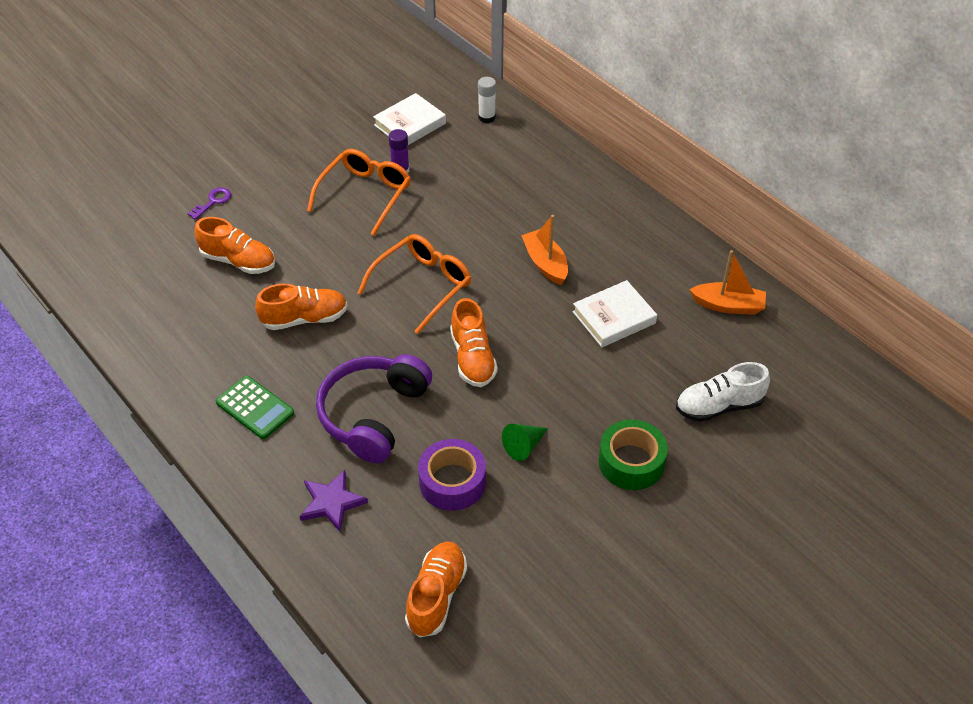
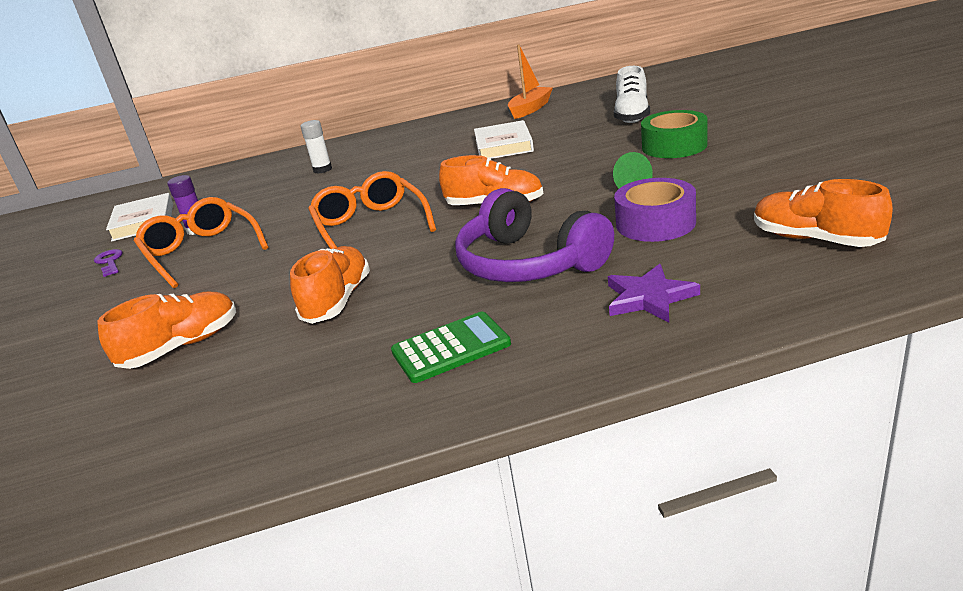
camera: 60 degrees left, 20 degrees down
purple key [187,187,231,220] -> purple key moved to [94,249,123,277]
white glue stick [478,77,496,123] -> white glue stick moved to [301,120,332,174]
orange boat [521,215,568,285] -> none

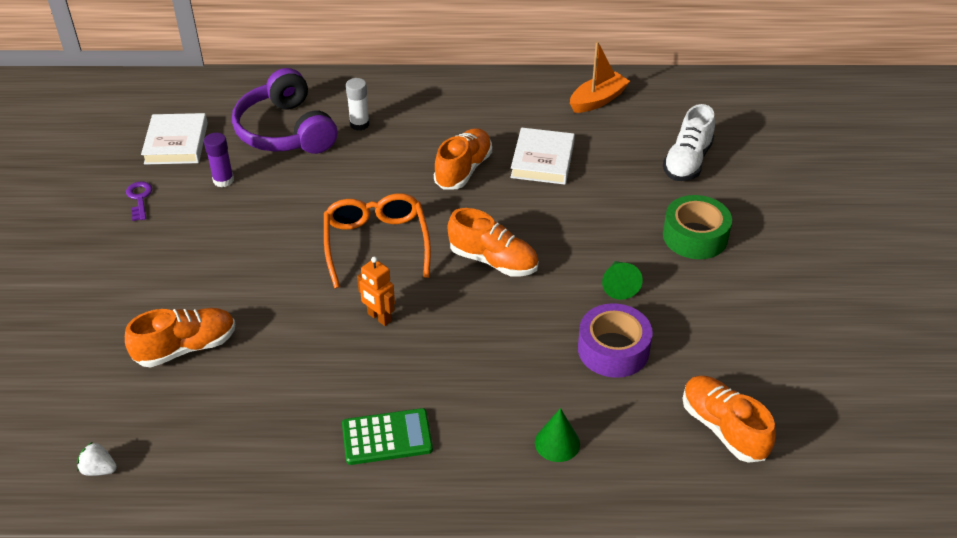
camera: 10 degrees right, 15 degrees up
orange glasses [134,197,268,288] -> none
orange shoe [290,246,370,324] -> orange shoe moved to [434,128,492,189]
purple headphones [455,188,614,282] -> purple headphones moved to [232,68,337,154]
purple star [608,264,700,323] -> green cone [535,408,580,462]
none -> white strawberry [77,442,117,476]
none -> orange robot [357,257,395,326]

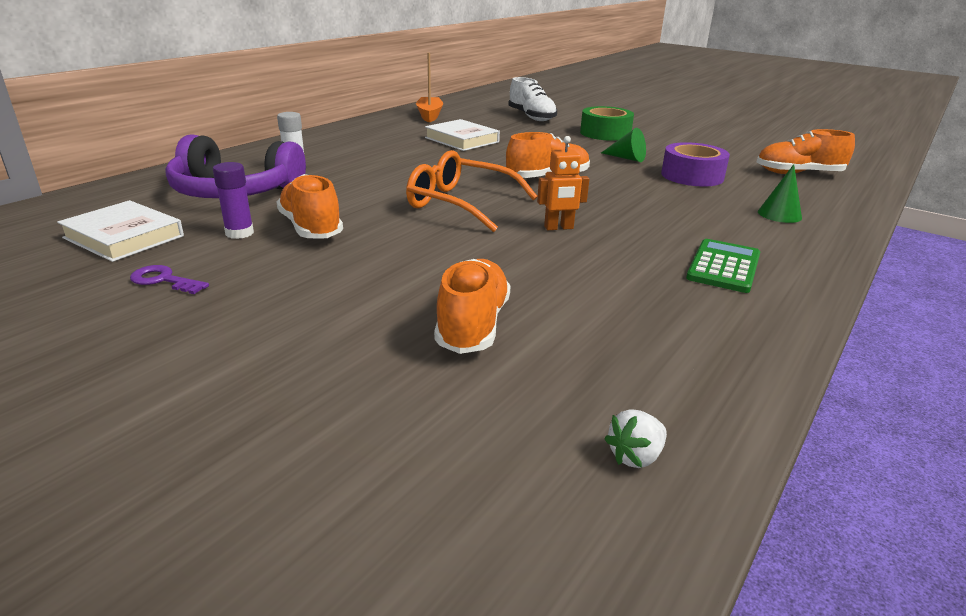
camera: 55 degrees left, 15 degrees down
orange shoe [434,128,492,189] -> orange shoe moved to [277,174,343,238]

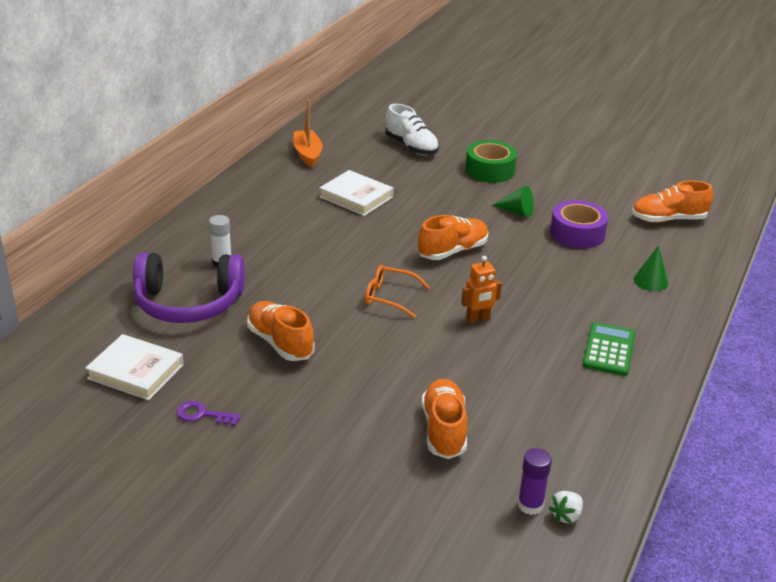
camera: 10 degrees left, 5 degrees up
purple glue stick [213,162,254,239] -> purple glue stick moved to [517,448,552,515]
orange glasses [406,150,538,232] -> orange glasses [365,265,430,318], size x0.64

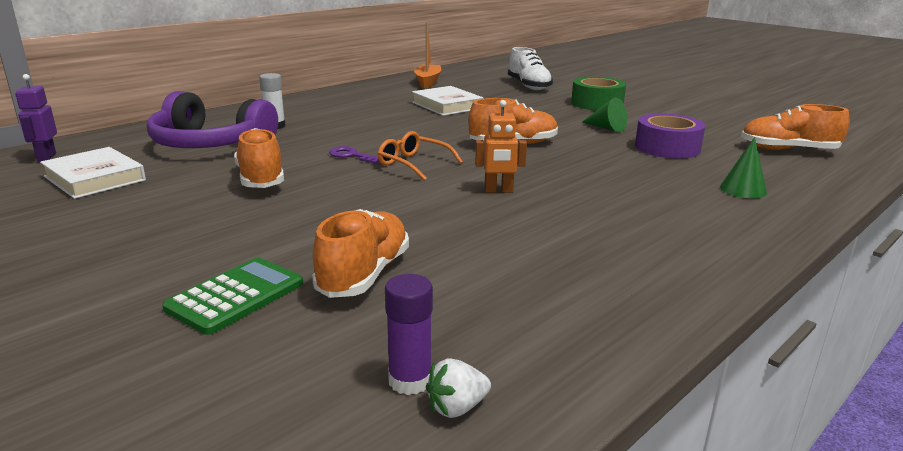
camera: 20 degrees right, 10 degrees down
purple key [176,401,241,426] -> purple key moved to [329,146,379,164]
green calculator [583,322,635,376] -> green calculator moved to [162,257,303,335]
none -> purple robot [15,74,57,162]

